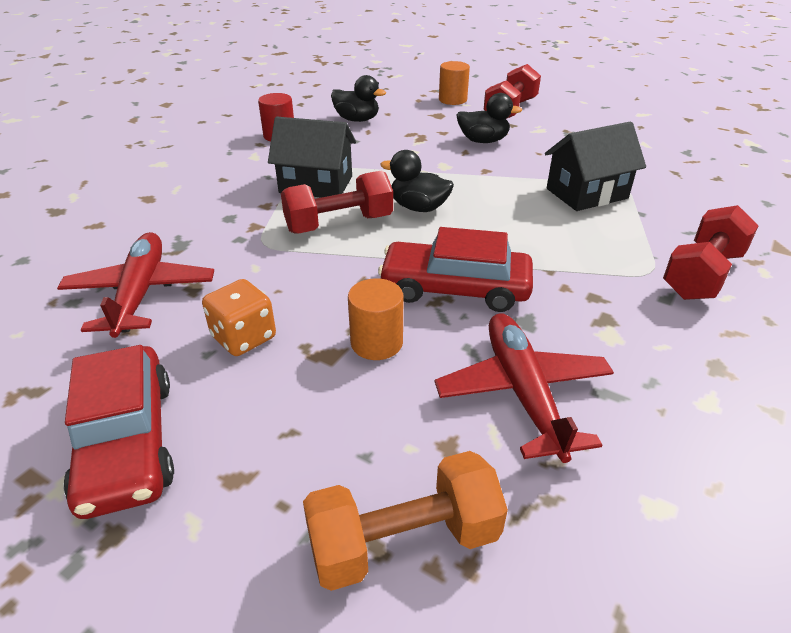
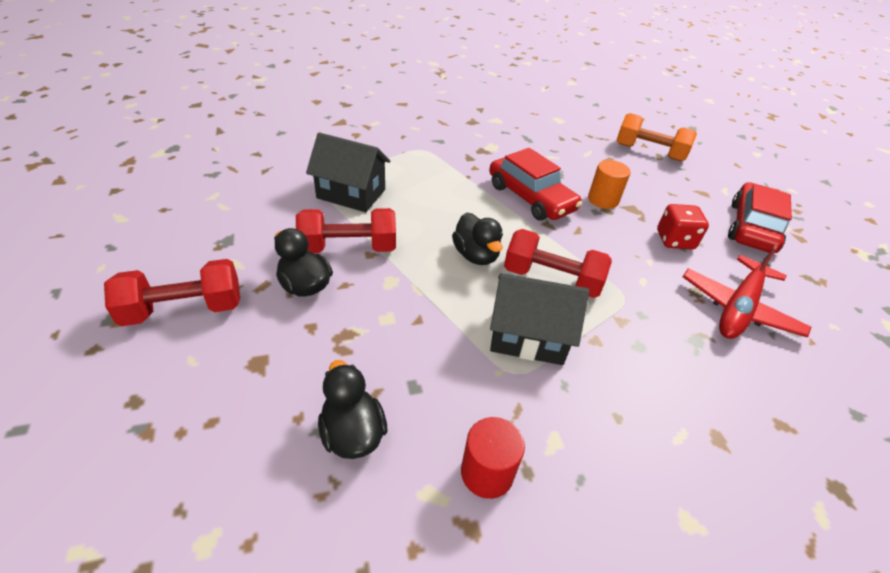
camera: 140 degrees left, 5 degrees up
orange dice [202,279,276,356] -> red dice [657,204,709,249]
black house [268,117,356,198] -> black house turned 45 degrees counterclockwise [490,273,589,365]
red plane [435,313,614,463] -> none
orange cylinder [439,61,470,105] -> none
red dumbbell [663,205,758,300] -> red dumbbell moved to [296,208,396,253]

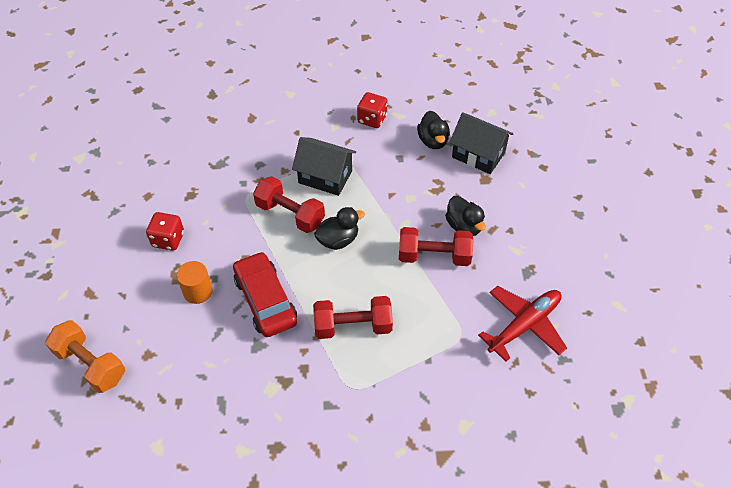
camera: 165 degrees left, 10 degrees up
red dumbbell [104,259,240,326] -> red dumbbell moved to [313,296,393,339]
black house [306,132,390,212] -> black house moved to [449,112,514,174]
black duck [452,212,503,265] -> black duck turned 75 degrees clockwise [314,207,365,250]
red cylinder [461,417,525,499] -> red dice [357,92,388,128]
red plane [683,244,811,339] -> red plane moved to [478,286,567,361]
red car [728,182,792,253] -> none

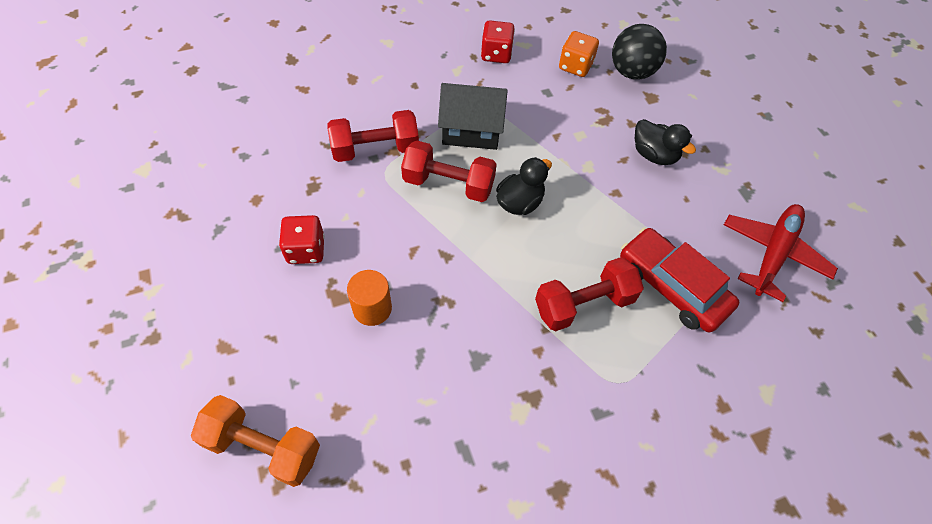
camera: 20 degrees left, 5 degrees up
red car [233,251,297,337] -> red car moved to [620,228,739,333]
red dumbbell [399,227,473,266] -> red dumbbell moved to [328,110,419,162]
black duck [417,111,450,149] -> orange dice [559,31,599,77]
black house [449,112,514,174] -> black ball [612,24,667,80]

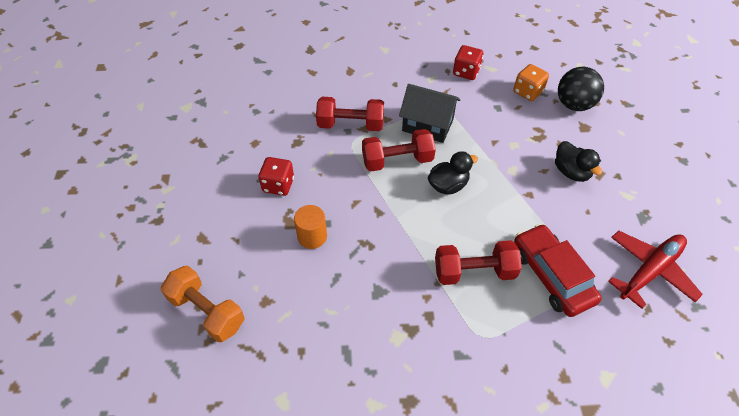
camera: 20 degrees right, 5 degrees down
red dumbbell [401,141,497,202] -> red dumbbell turned 45 degrees counterclockwise [362,129,436,171]

